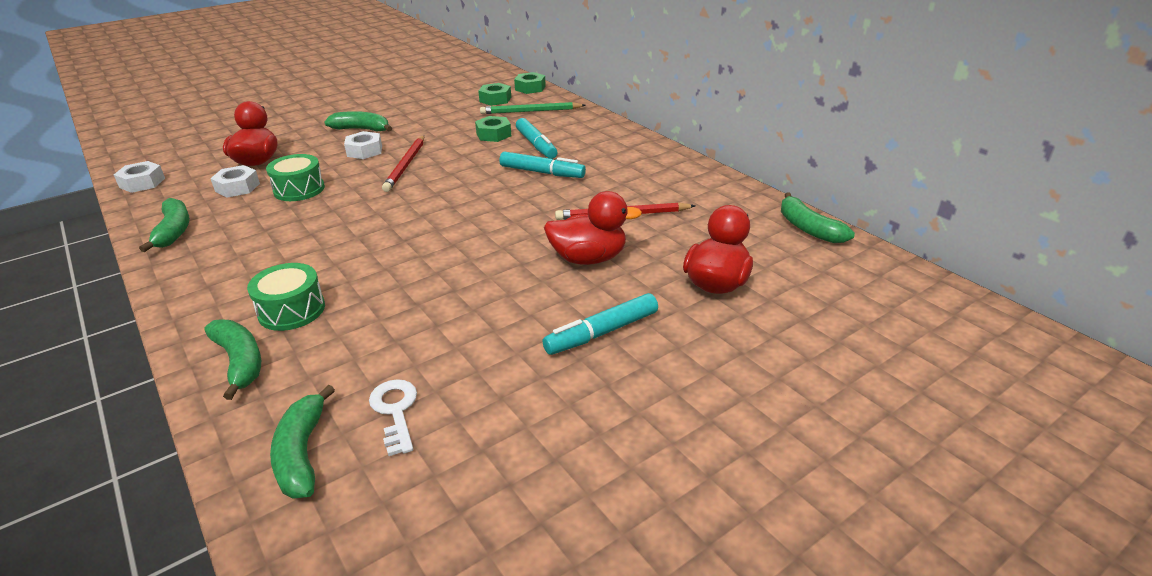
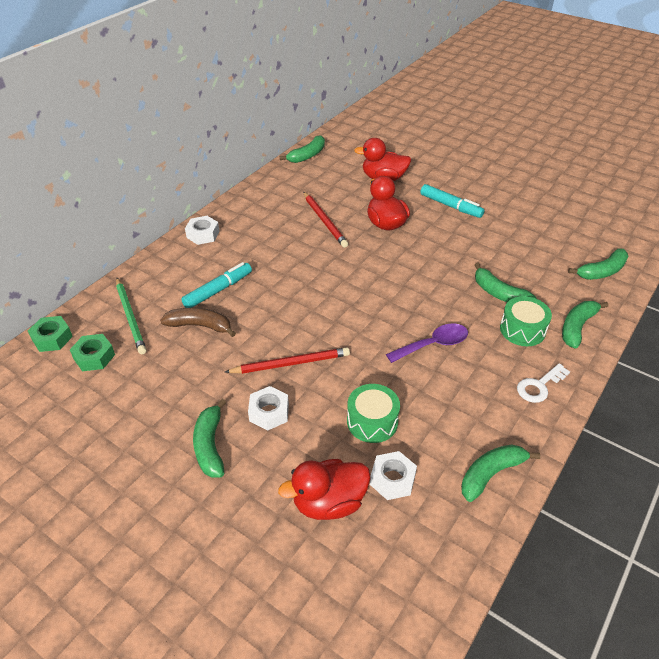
camera: 110 degrees left, 10 degrees up
white nut [114,161,165,193] -> white nut moved to [185,216,220,245]
white key [369,379,417,456] -> white key moved to [517,363,570,403]
green nut [475,116,511,142] -> brown banana [160,308,236,337]
turquoise marker [499,151,586,178] -> none
none -> purple spoon [386,323,468,363]
none -> green banana [475,263,536,302]

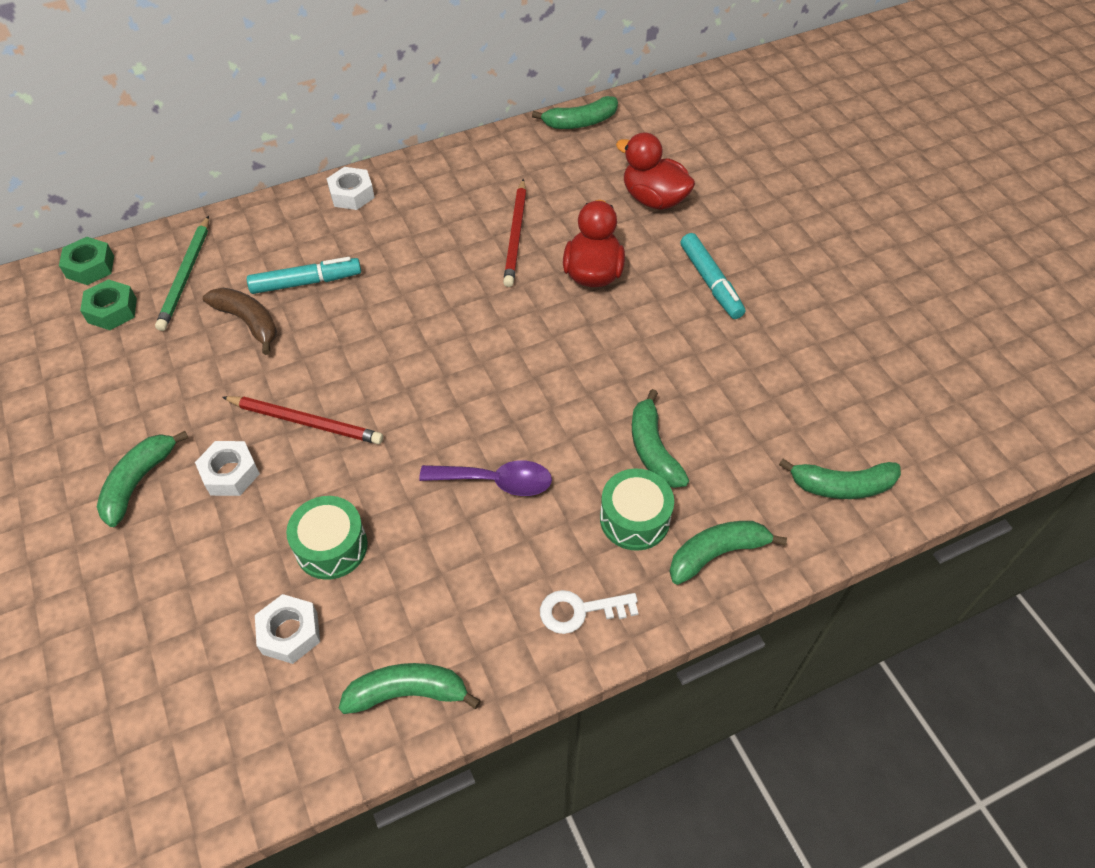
camera: 30 degrees right, 10 degrees up
red duck [278,459,371,520] -> none

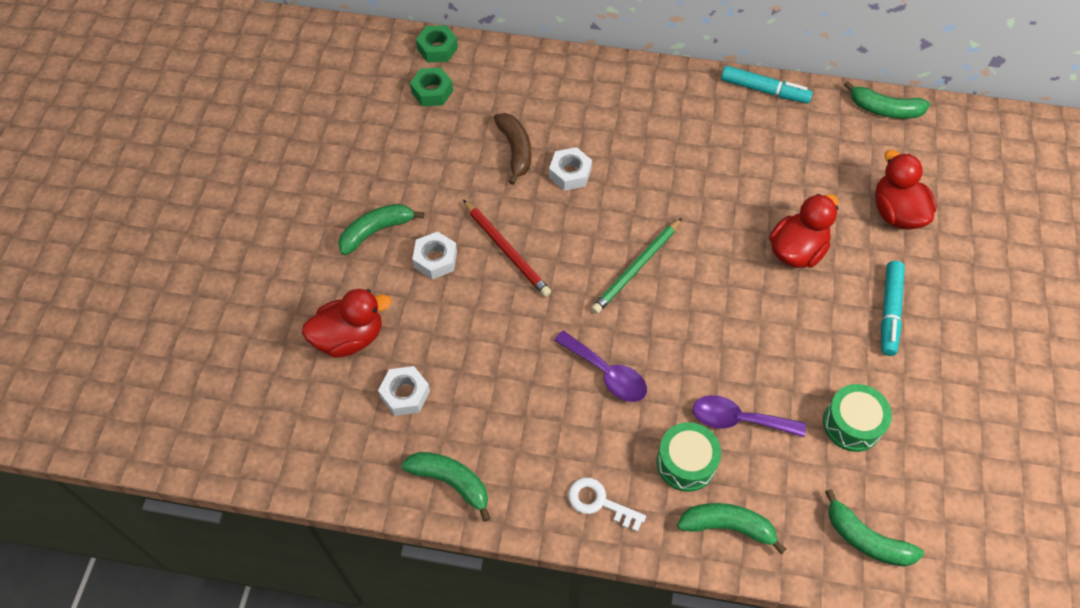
camera: 35 degrees right, 5 degrees up
green pencil [155,216,209,331] -> green pencil moved to [591,218,682,314]
turquoise marker [247,257,361,294] -> turquoise marker moved to [721,66,813,104]
green drum [286,496,368,580] -> green drum moved to [823,384,892,452]
white nut [326,167,375,210] -> white nut moved to [549,147,592,191]
red pencil [503,179,526,287] -> none
green banana [632,389,689,488] -> purple spoon [693,395,806,437]
none -> red duck [302,289,392,358]

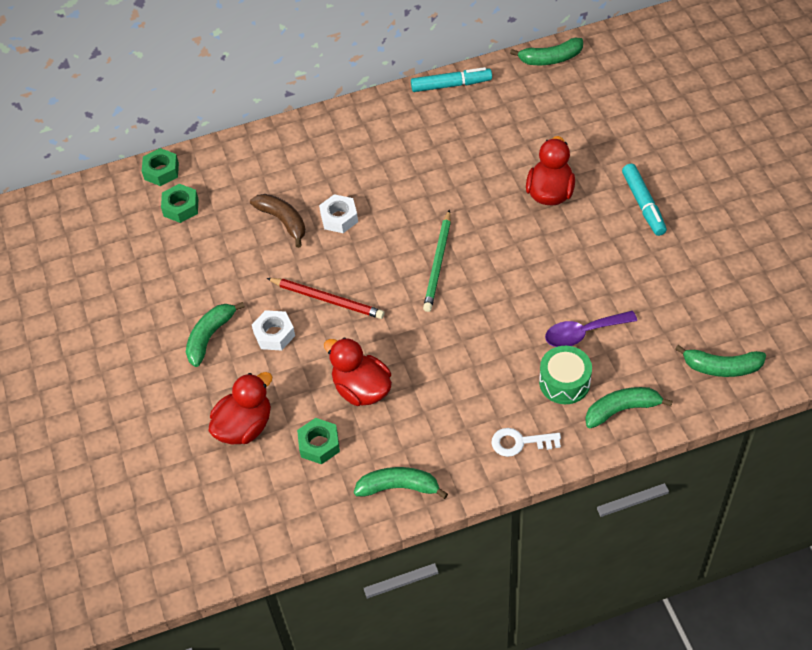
camera: 25 degrees left, 5 degrees down
white nut [378,366,430,416] -> green nut [297,418,340,465]
purple spoon [554,331,647,402] -> none
green drum [823,384,892,452] -> none
red duck [875,150,937,230] -> red duck moved to [324,337,392,406]

